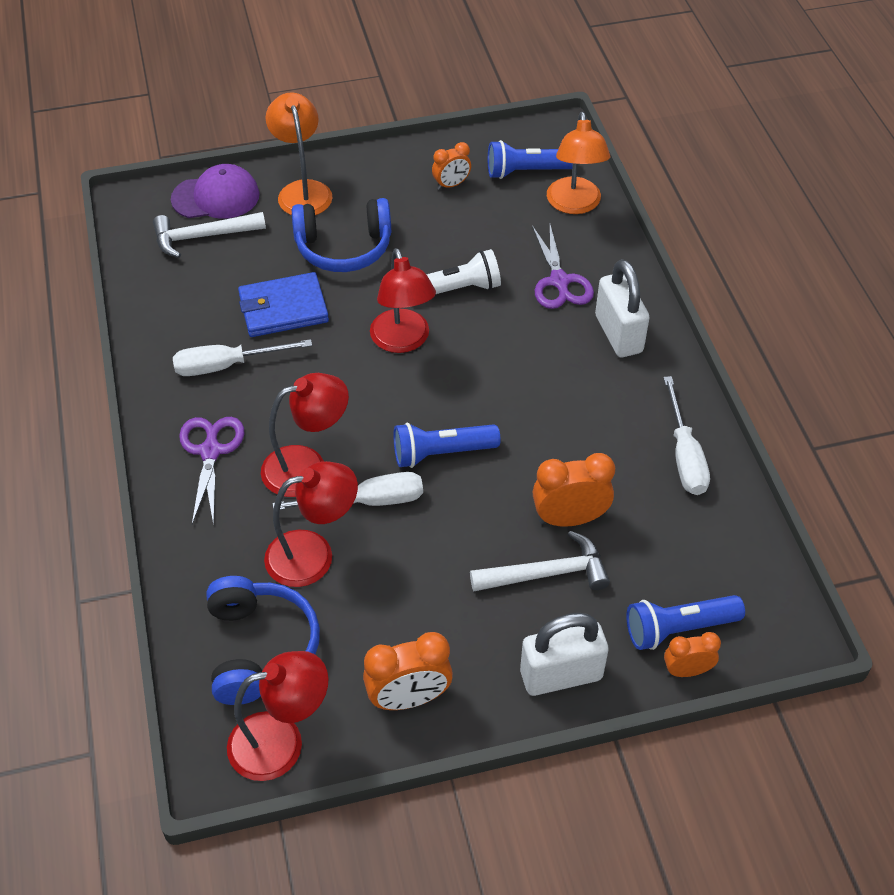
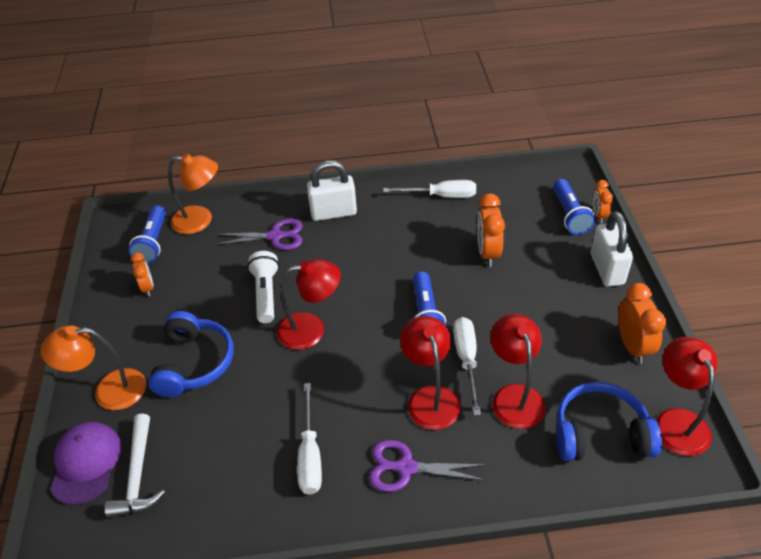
camera: 80 degrees left, 5 degrees down
blue wallet [238,272,329,337] -> none
white hammer [470,531,610,591] -> none

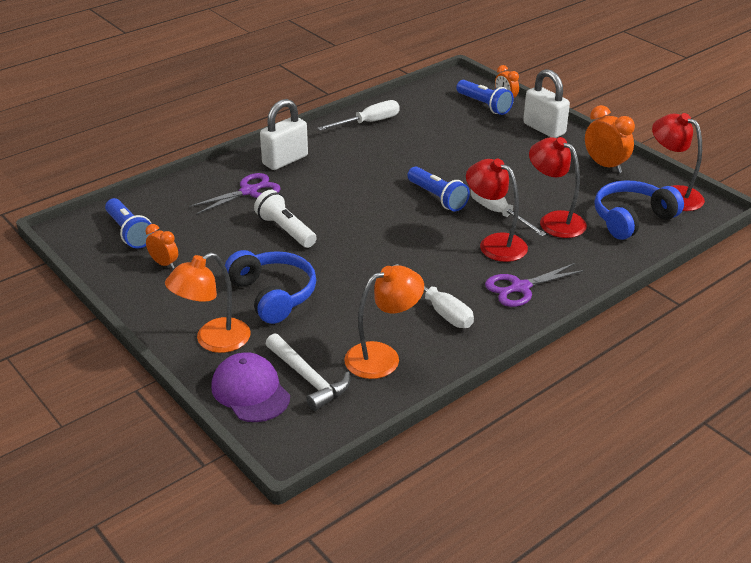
camera: 35 degrees left, 10 degrees down
orange lamp [168,153,218,234] -> orange lamp moved to [344,265,424,379]
red lamp [277,259,341,350] -> none
orange clock [477,194,505,267] -> none

